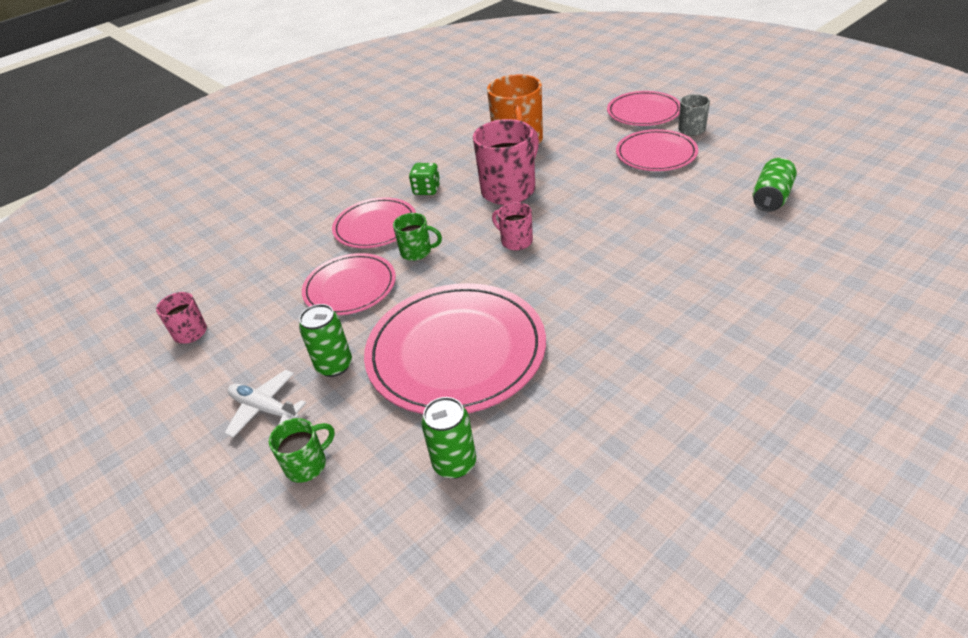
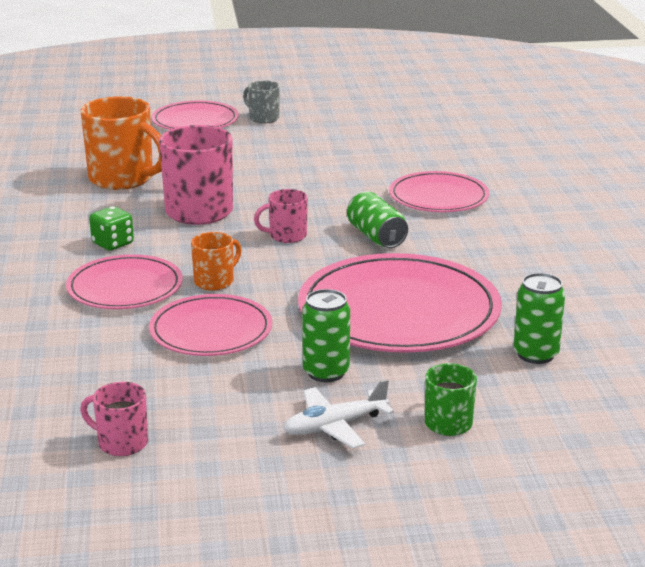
camera: 60 degrees left, 15 degrees down
green mug [393,213,442,261] -> orange mug [191,232,241,291]
pink plate [616,129,698,171] -> pink plate moved to [389,171,489,212]
green can [753,158,797,212] -> green can moved to [347,191,408,248]

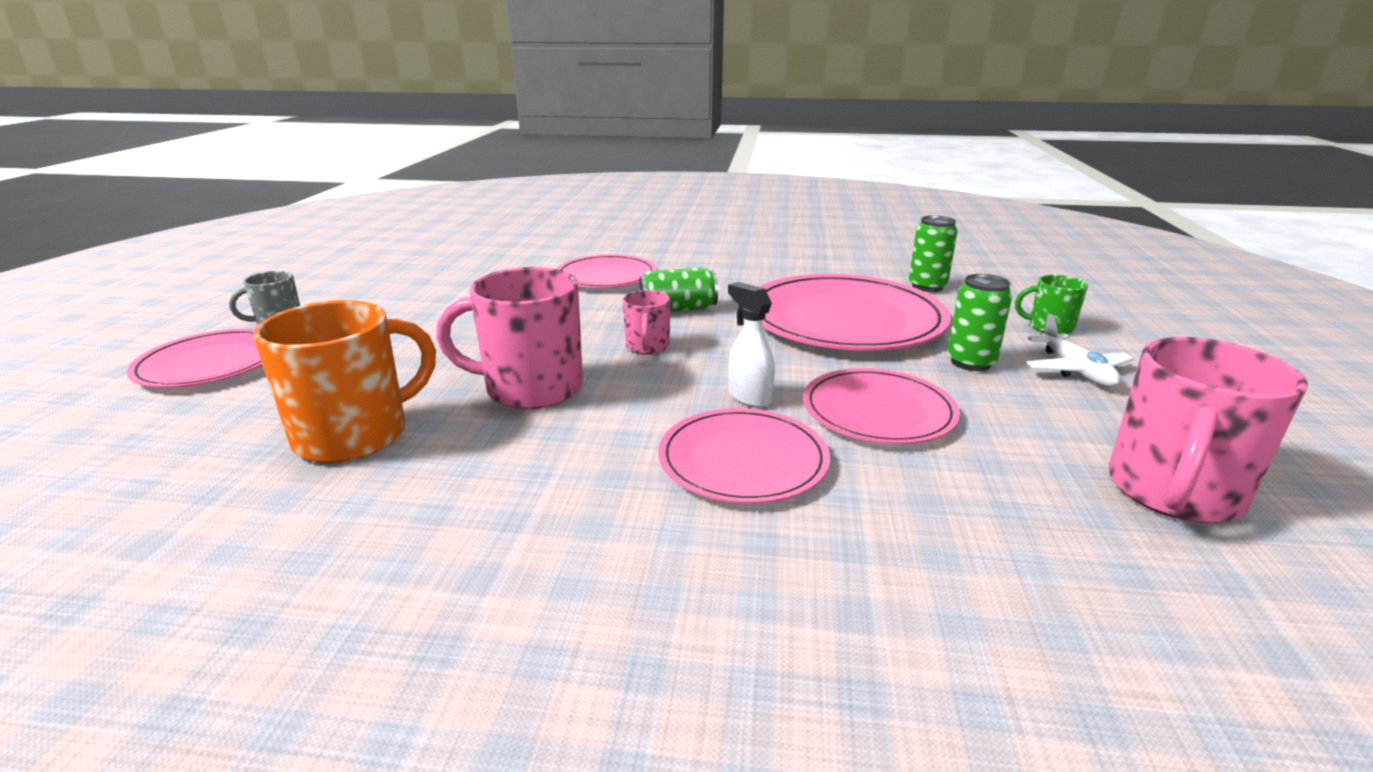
camera: 75 degrees left, 0 degrees up
pink mug [80,382,148,456] -> pink mug [1109,337,1308,523], size x1.92
green dice [89,206,134,251] -> none
orange mug [191,232,241,291] -> white spray bottle [728,282,775,408]

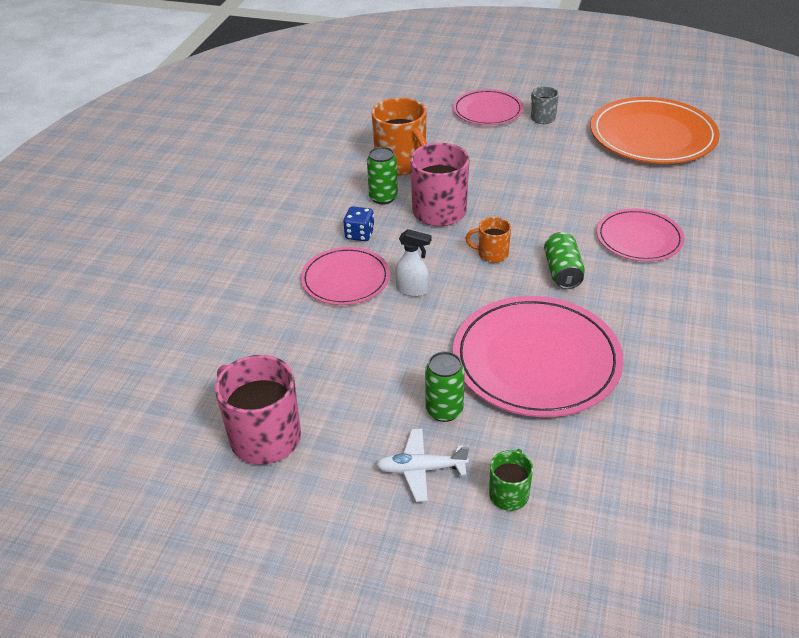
camera: 100 degrees right, 15 degrees up
pink mug [623,290,670,355] -> orange mug [465,217,511,263]
white spray bottle [728,282,775,408] -> white spray bottle turned 45 degrees clockwise [395,229,432,297]
pink plate [803,368,960,444] -> none
green can [909,215,958,292] -> green can moved to [367,147,398,204]
none -> blue dice [343,207,375,241]
none -> orange plate [590,97,720,164]

